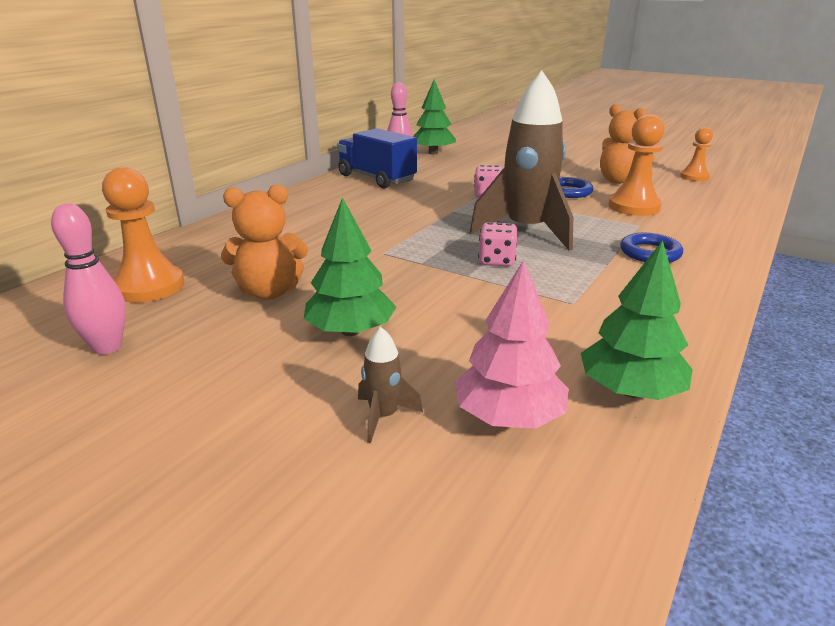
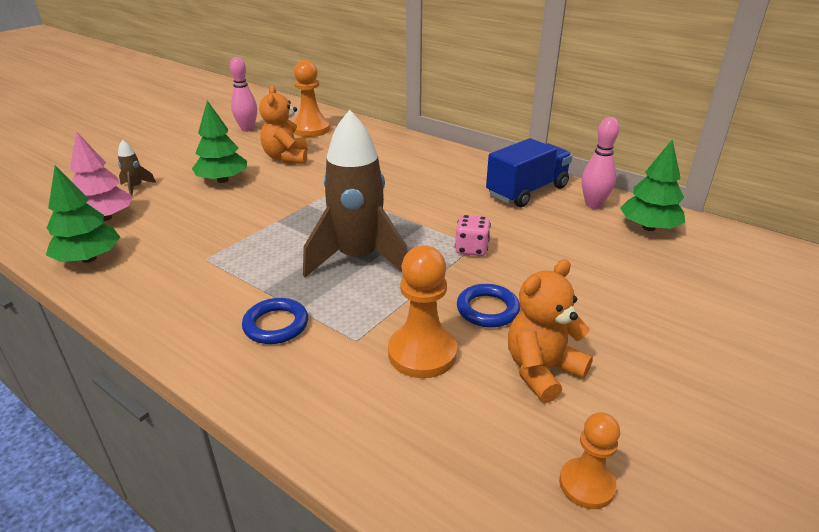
camera: 95 degrees right, 5 degrees up
pink dice [478,222,518,266] -> none

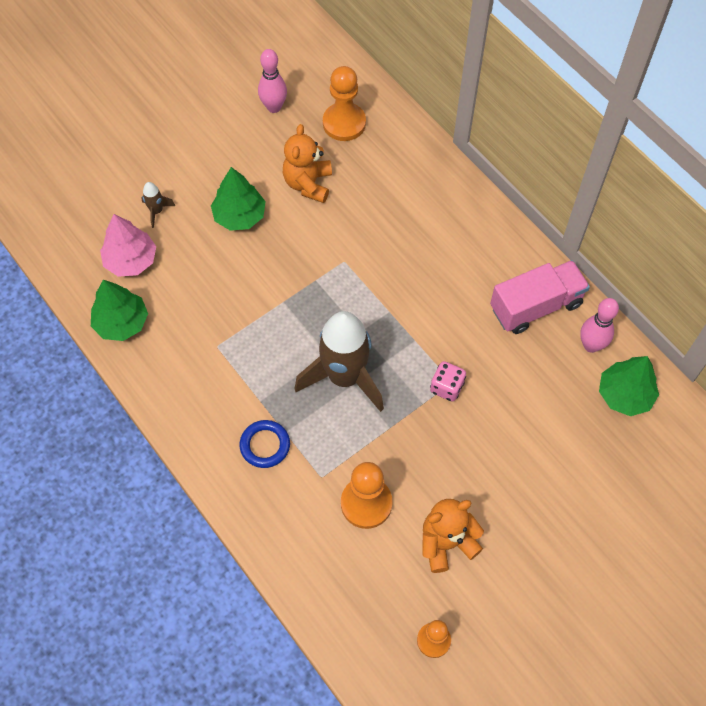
camera: 15 degrees right, 30 degrees up
blue ring [457,284,520,327] -> none
blue truck [486,138,572,207] -> pink truck [490,260,590,334]

